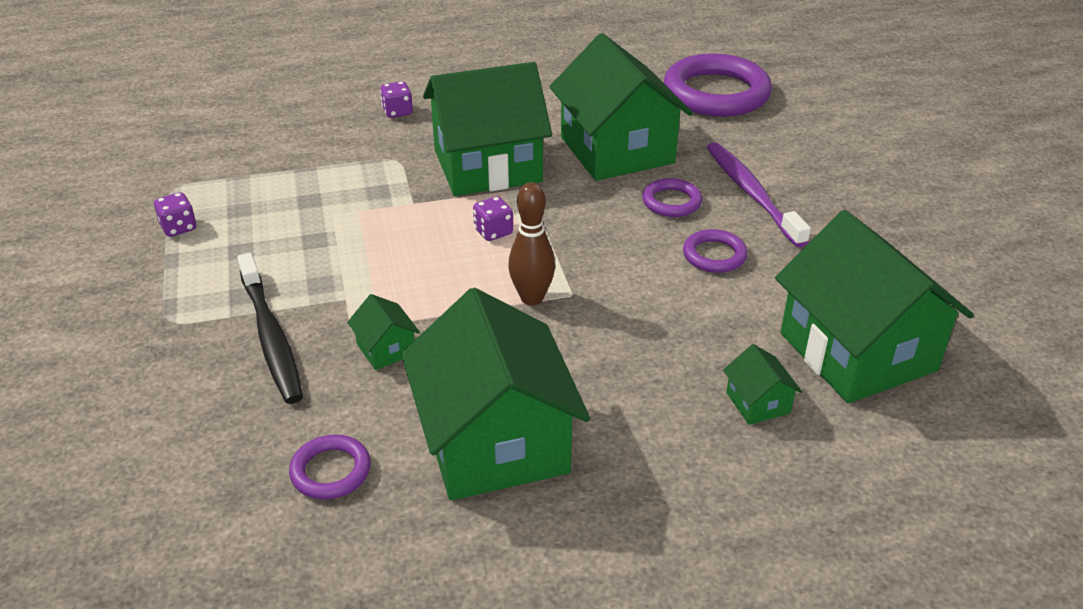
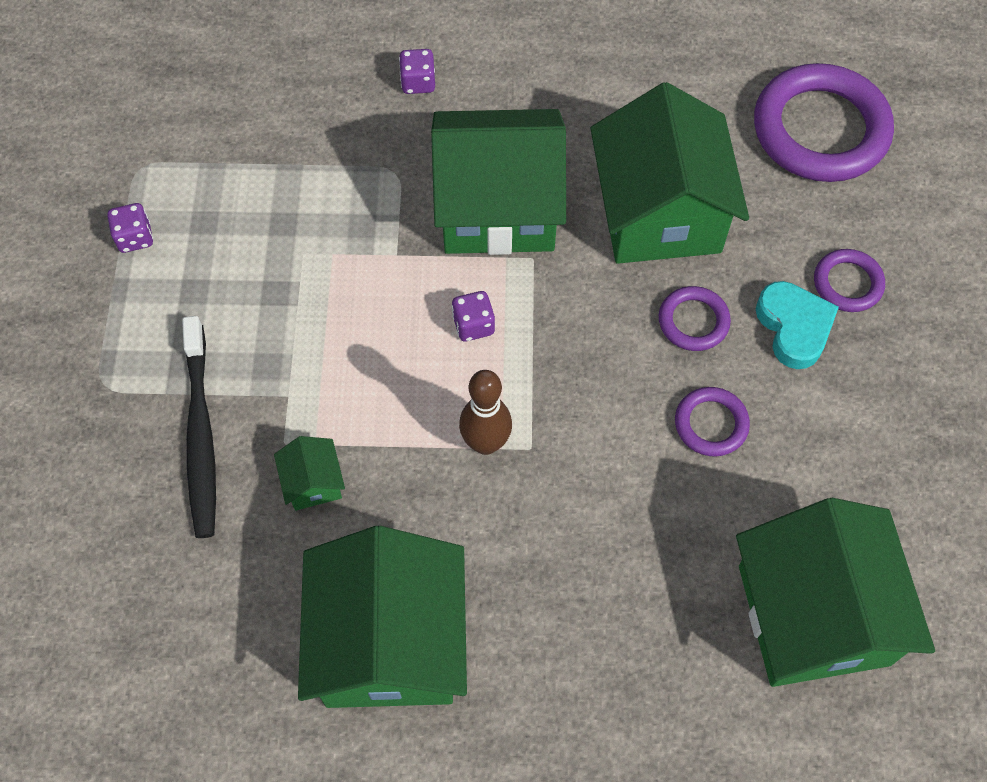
camera: 15 degrees right, 25 degrees up
purple ring [289,435,371,500] -> purple ring moved to [814,249,885,312]
purple toothbrush [707,142,811,247] -> turquoise heart [756,281,839,369]
green house [723,344,802,425] -> none

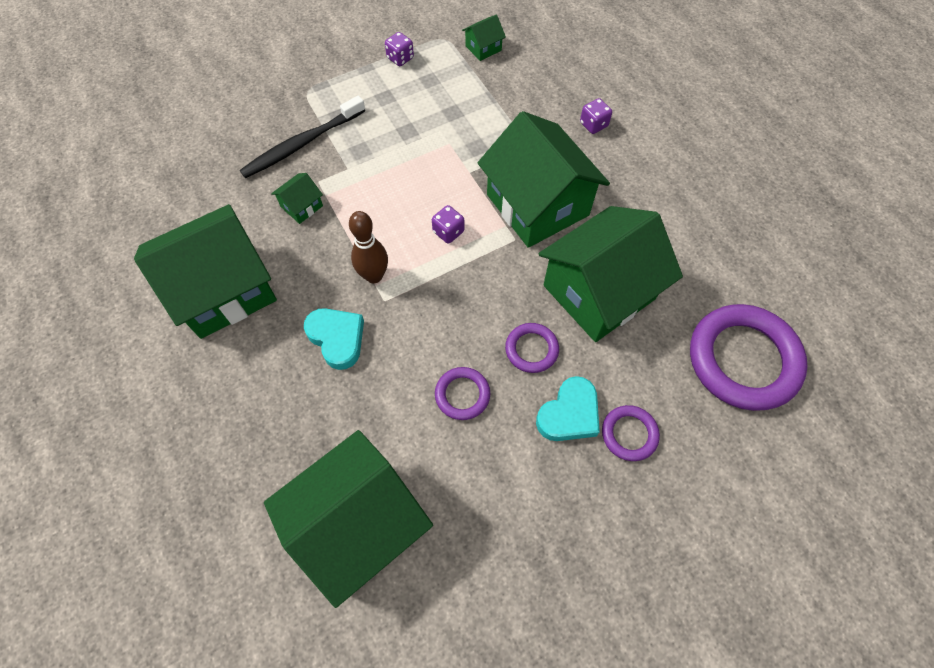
camera: 60 degrees right, 0 degrees up
none -> turquoise heart [304,308,364,370]
none -> green house [462,15,506,61]

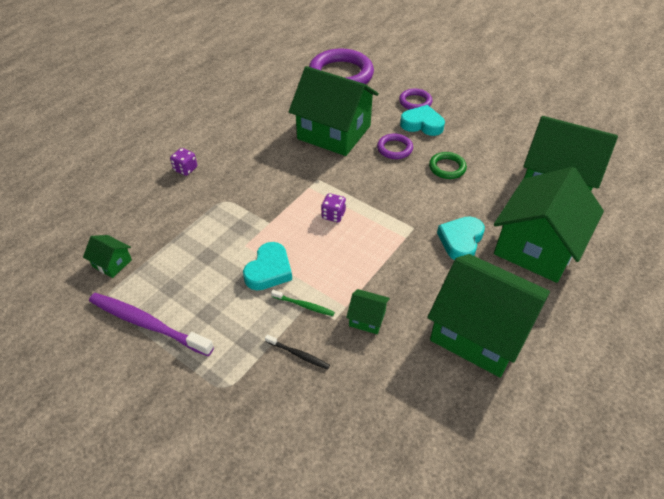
camera: 115 degrees left, 15 degrees down
black toothbrush [240,96,365,178] -> black toothbrush [265,334,330,370], size x0.47
brown bowling pin [349,211,388,283] -> none
purple dice [385,32,414,66] -> purple toothbrush [89,293,214,356]
purple ring [435,367,490,420] -> green ring [429,152,467,179]
green house [478,111,610,248] -> green house moved to [494,167,604,283]
none -> turquoise heart [243,242,292,290]
none -> green toothbrush [271,290,335,316]

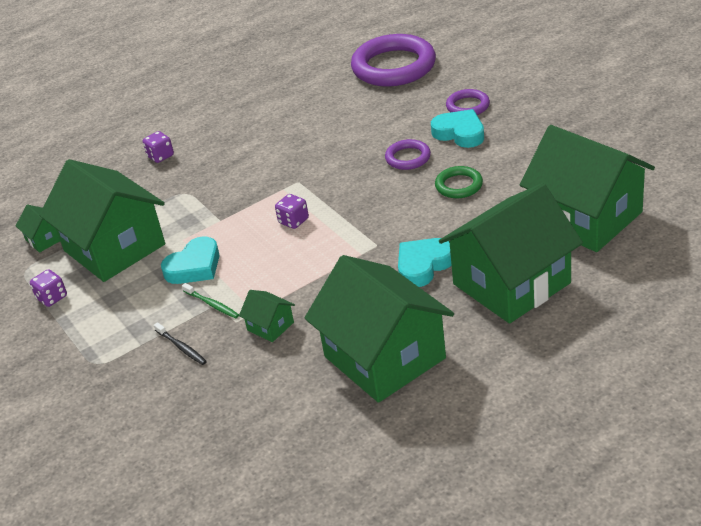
camera: 25 degrees right, 10 degrees down
purple toothbrush [89,293,214,356] -> purple dice [30,269,67,307]
green house [289,66,379,156] -> green house moved to [39,159,165,282]

